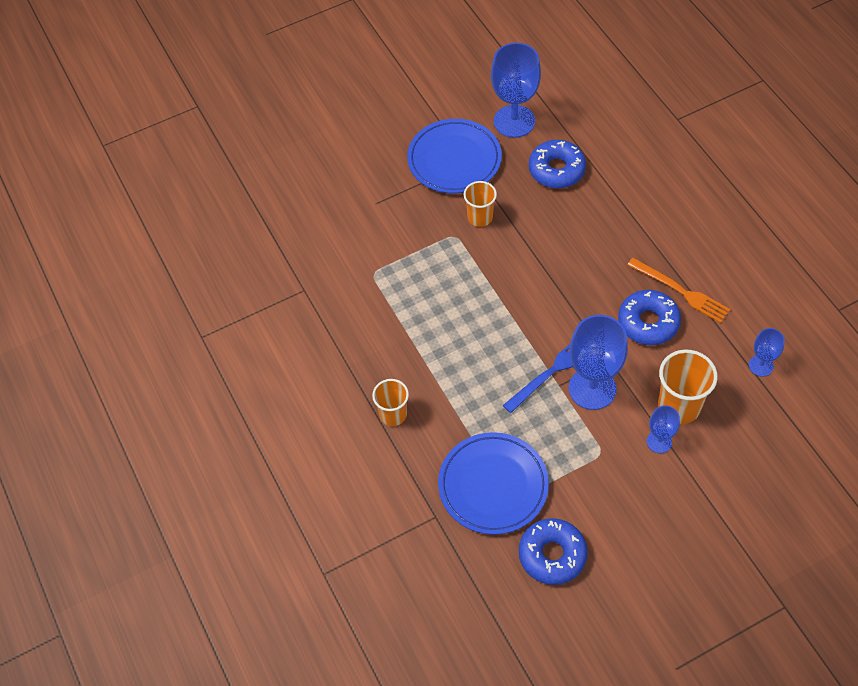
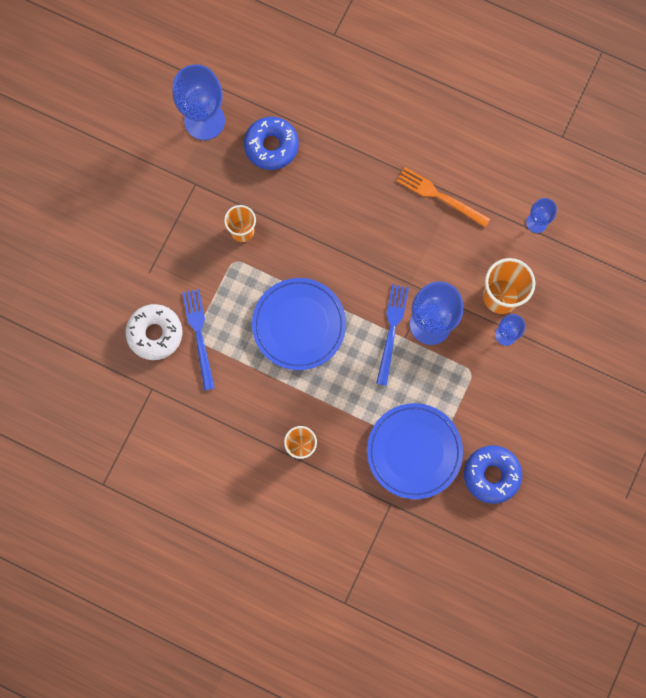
camera: 40 degrees left, 20 degrees up
blue plate [407,119,502,194] -> blue plate moved to [252,278,346,370]
blue donut [618,290,681,345] -> none
orange fork [627,258,731,323] -> orange fork turned 150 degrees counterclockwise [397,167,490,227]
none -> white donut [126,304,182,360]
none -> blue fork [182,289,215,390]

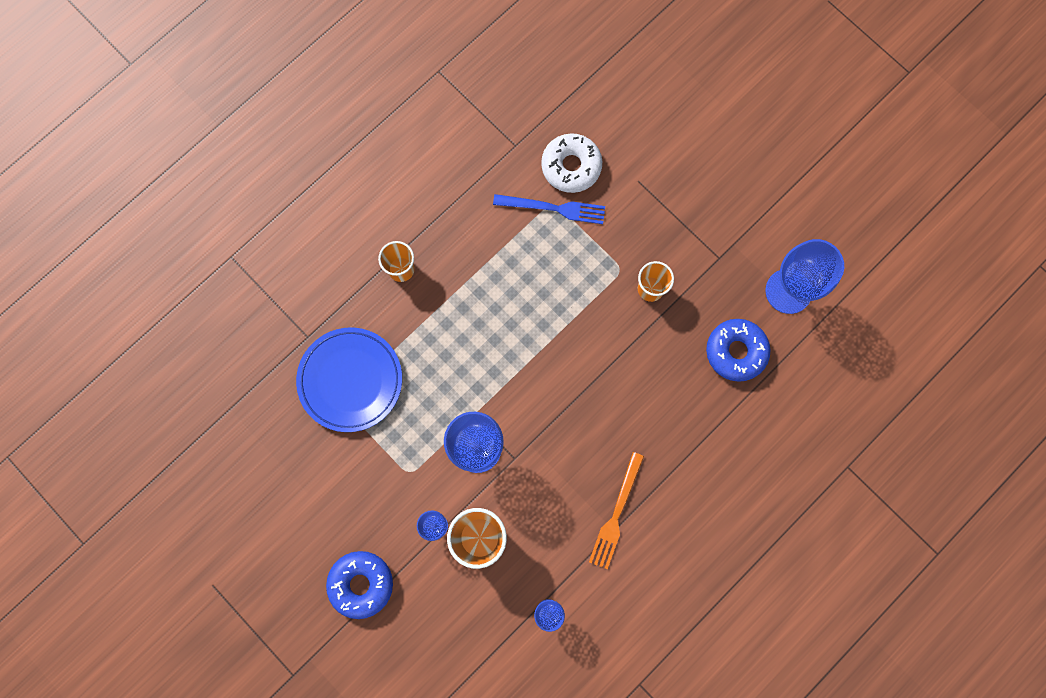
camera: 110 degrees right, 0 degrees up
blue plate [252,278,346,370] -> none
blue fork [376,284,409,386] -> none
orange fork [397,167,490,227] -> orange fork turned 150 degrees clockwise [589,452,644,570]
blue donut [464,445,522,504] -> blue donut moved to [326,551,393,619]

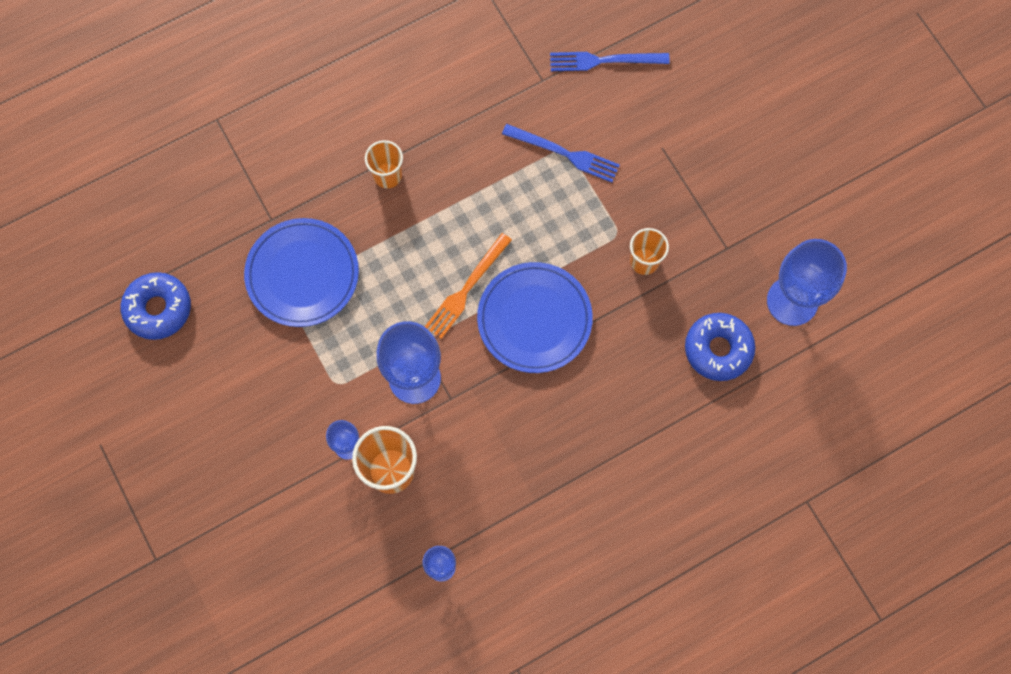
camera: 15 degrees right, 5 degrees down
blue donut [326,551,393,619] -> blue donut moved to [121,272,191,340]
white donut [541,133,602,193] -> none
orange fork [589,452,644,570] -> orange fork moved to [425,233,512,339]
none -> blue plate [477,262,593,373]
none -> blue fork [550,52,670,71]

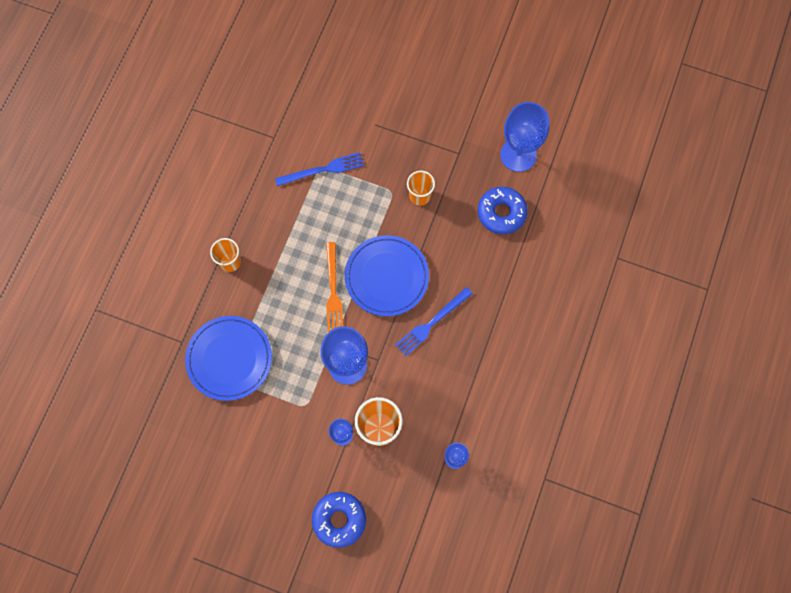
camera: 40 degrees left, 0 degrees up
blue donut [121,272,191,340] -> blue donut moved to [312,492,366,548]
blue fork [550,52,670,71] -> blue fork moved to [396,287,473,356]

